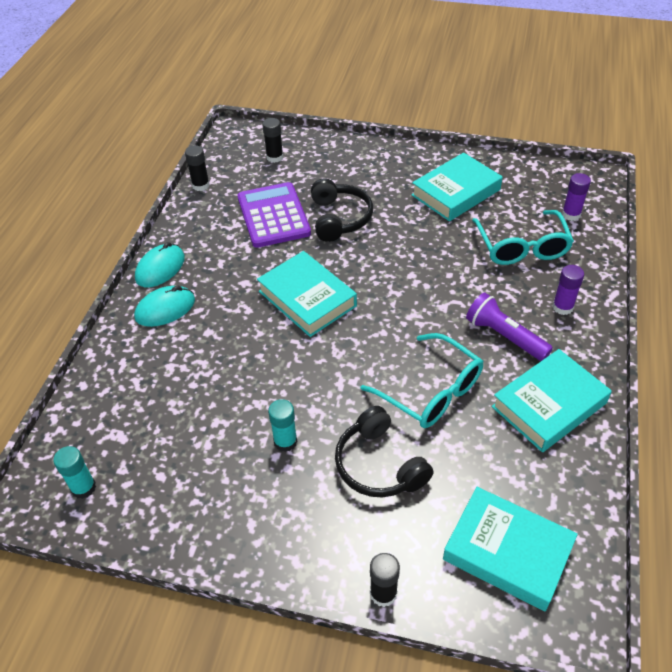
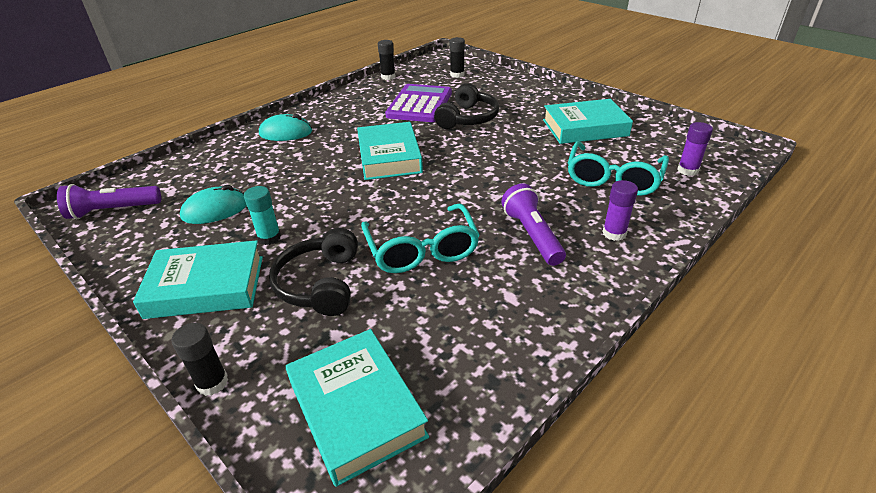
camera: 30 degrees right, 10 degrees down
turquoise glue stick [53,446,96,499] -> purple flashlight [57,184,161,219]
turquoise mouse [135,242,185,287] -> turquoise mouse moved to [180,185,247,224]
turquoise book [492,349,612,452] -> turquoise book moved to [133,240,263,319]

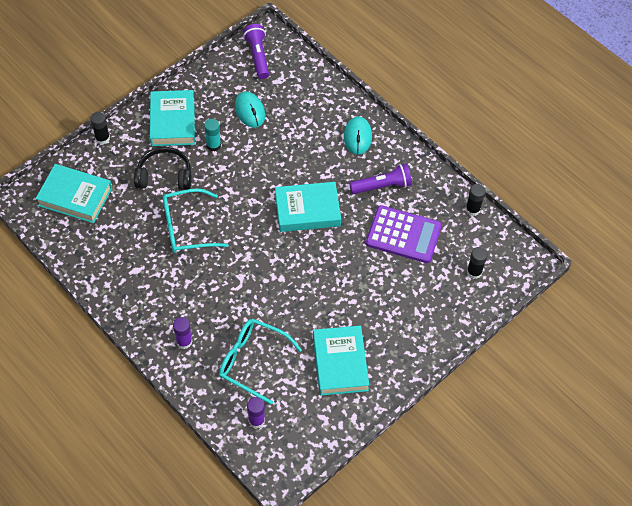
camera: 90 degrees right, 20 degrees up
turquoise book [285,329,429,487] -> turquoise book turned 45 degrees clockwise [35,164,112,223]
black headphones [434,83,499,129] -> none
purple flashlight [502,183,566,266] -> purple flashlight moved to [349,164,412,194]

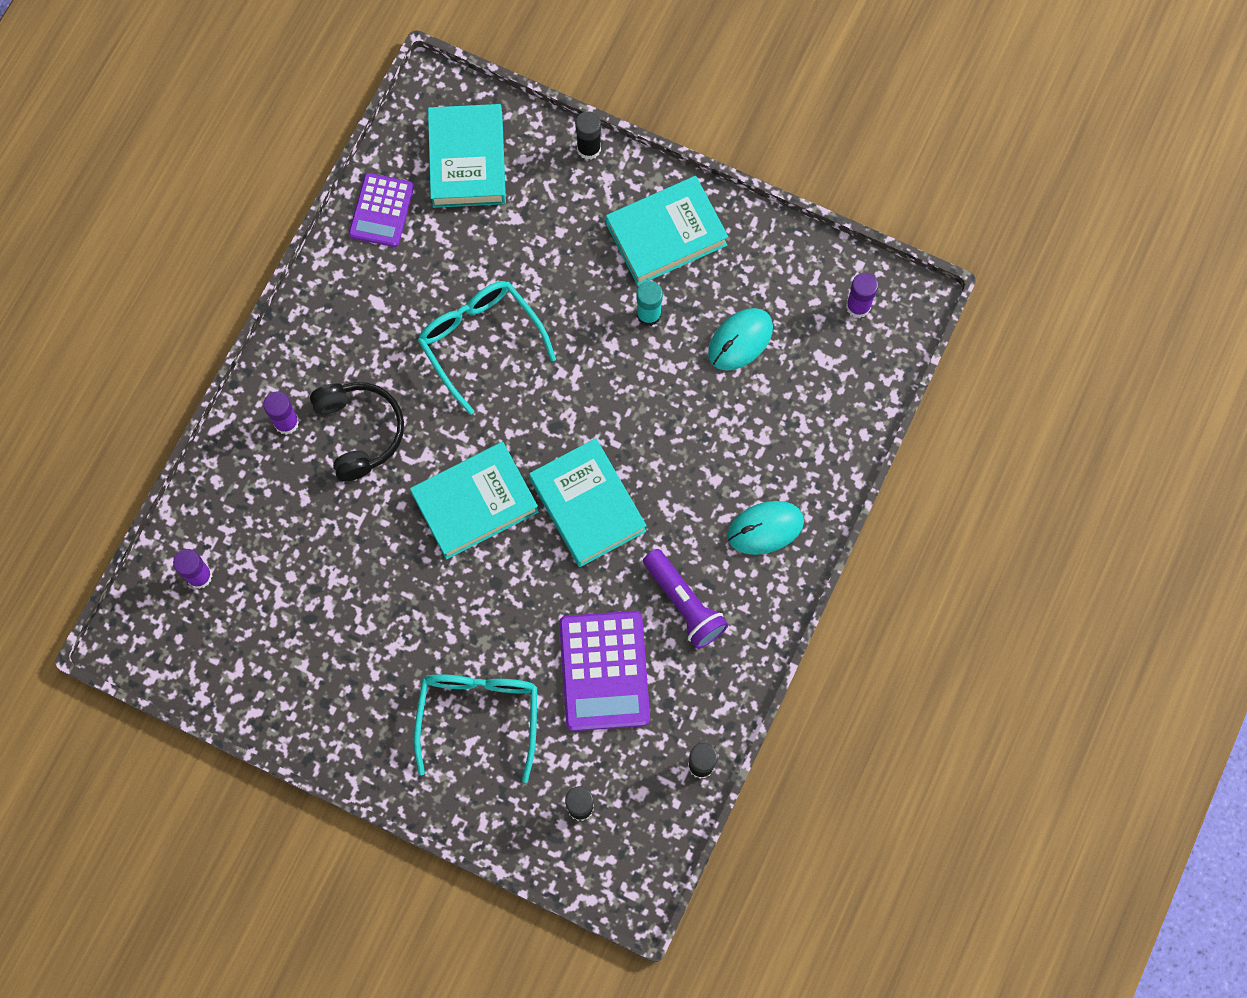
camera: 70 degrees right, 15 degrees up
black headphones [134,147,192,190] -> black headphones moved to [310,382,404,481]
turquoise glasses [219,319,302,405] -> turquoise glasses moved to [414,674,537,783]
purple flashlight [243,24,269,79] -> purple glue stick [846,273,878,318]
turquoise book [313,326,369,396] -> turquoise book moved to [410,442,539,560]
none -> purple calculator [349,173,414,247]

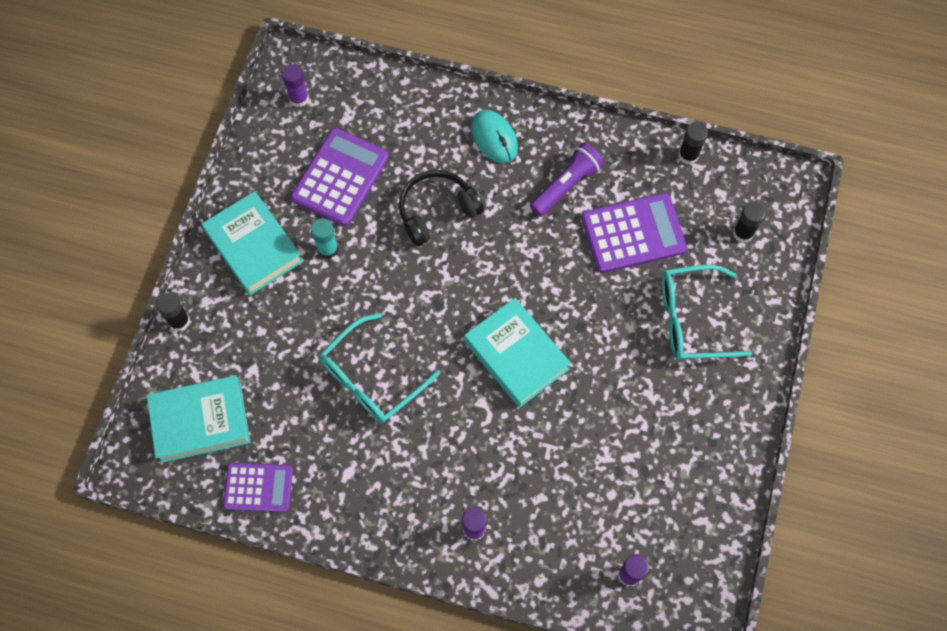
camera: 100 degrees left, 5 degrees down
black headphones [310,382,404,481] -> black headphones moved to [399,170,484,246]
turquoise book [529,438,647,567] -> none
turquoise mouse [708,308,773,370] -> purple calculator [291,128,389,226]

